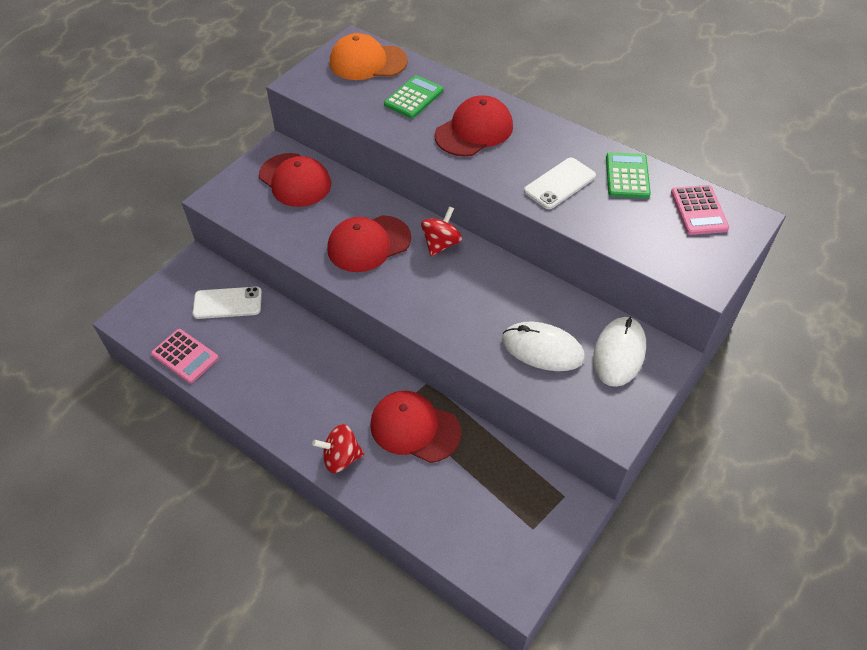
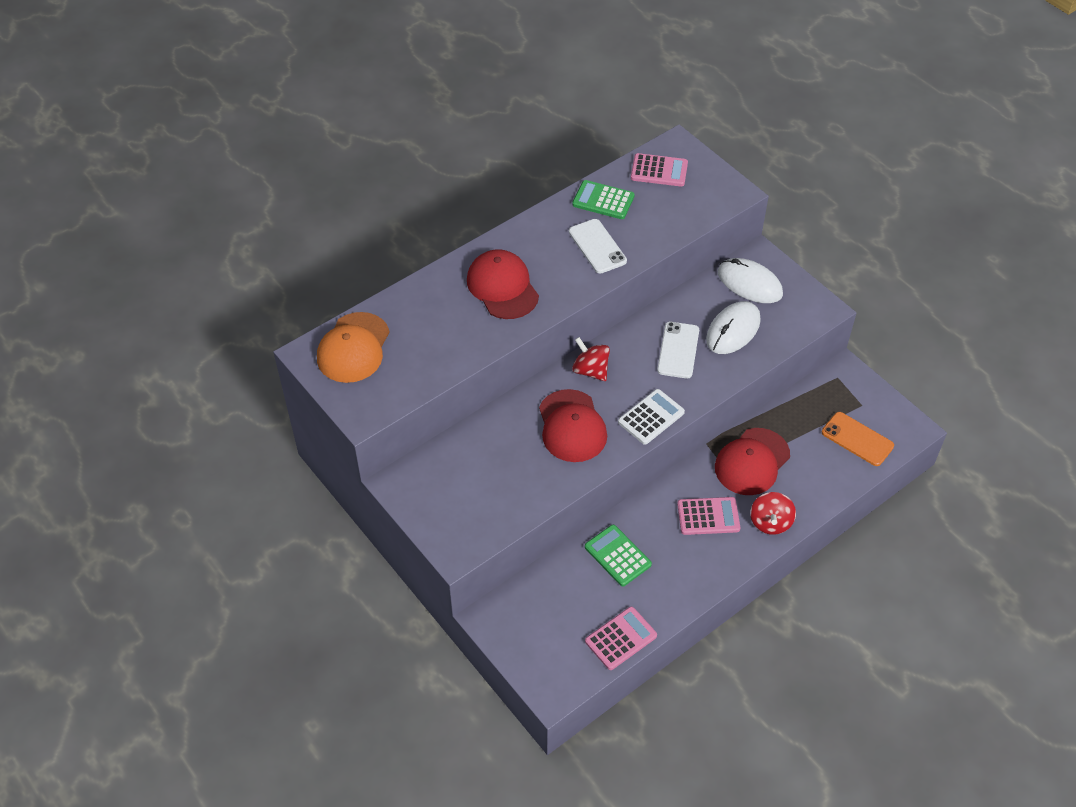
camera: 75 degrees left, 0 degrees up
white phone [193,287,262,319] -> white phone moved to [657,322,699,379]
red cap [259,153,331,207] -> none
green calculator [384,75,443,118] -> green calculator moved to [585,525,652,586]
none -> white calculator [618,389,685,445]
none -> pink calculator [677,497,740,535]
none -> orange phone [822,412,894,466]

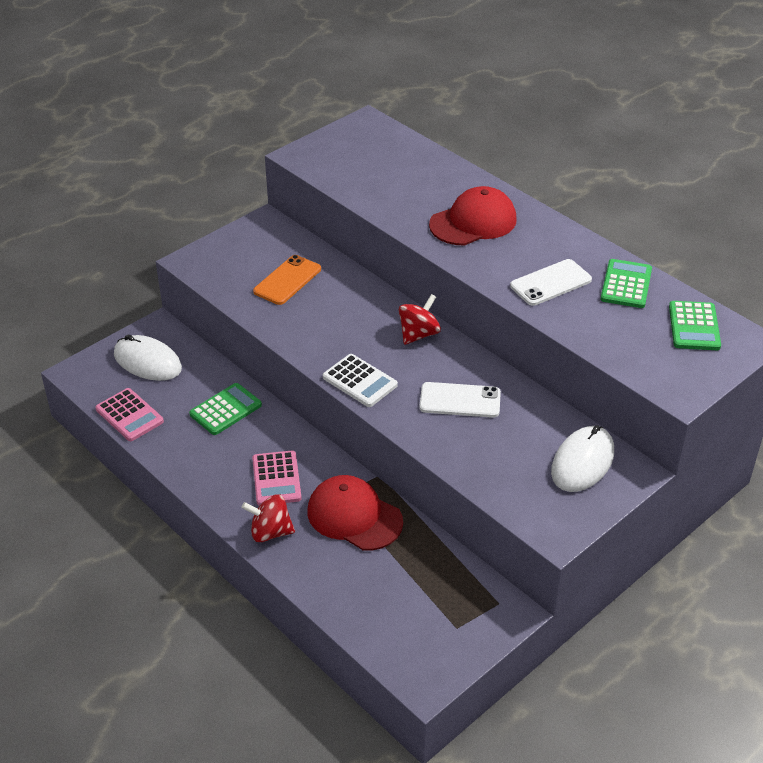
camera: 85 degrees right, 10 degrees down
orange cap [317,312,390,383] -> none
red cap [539,389,607,462] -> none
pink calculator [631,153,688,187] -> green calculator [669,301,721,350]
white mouse [706,301,761,354] -> white mouse moved to [114,335,182,381]
orange phone [822,412,894,466] -> orange phone moved to [253,255,321,305]

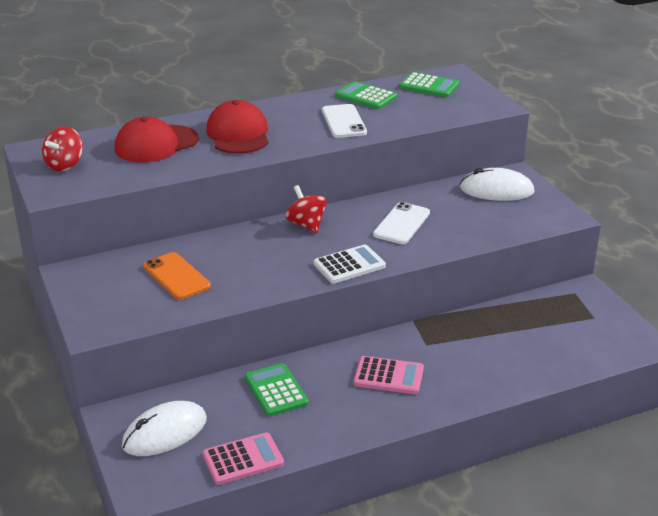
camera: 70 degrees left, 10 degrees down
red spinning top [242,494,295,542] -> red spinning top moved to [42,126,83,171]
red cap [308,475,403,551] -> red cap moved to [115,117,199,163]
white mouse [551,425,614,492] -> white mouse turned 45 degrees counterclockwise [460,168,535,201]

